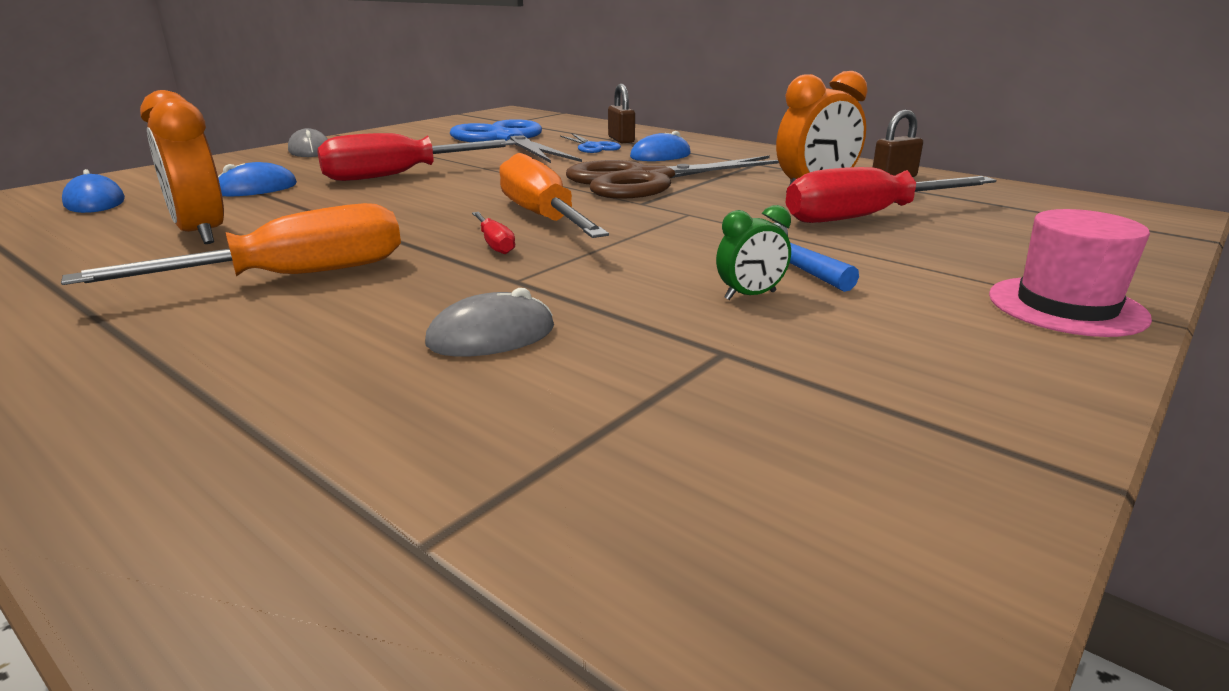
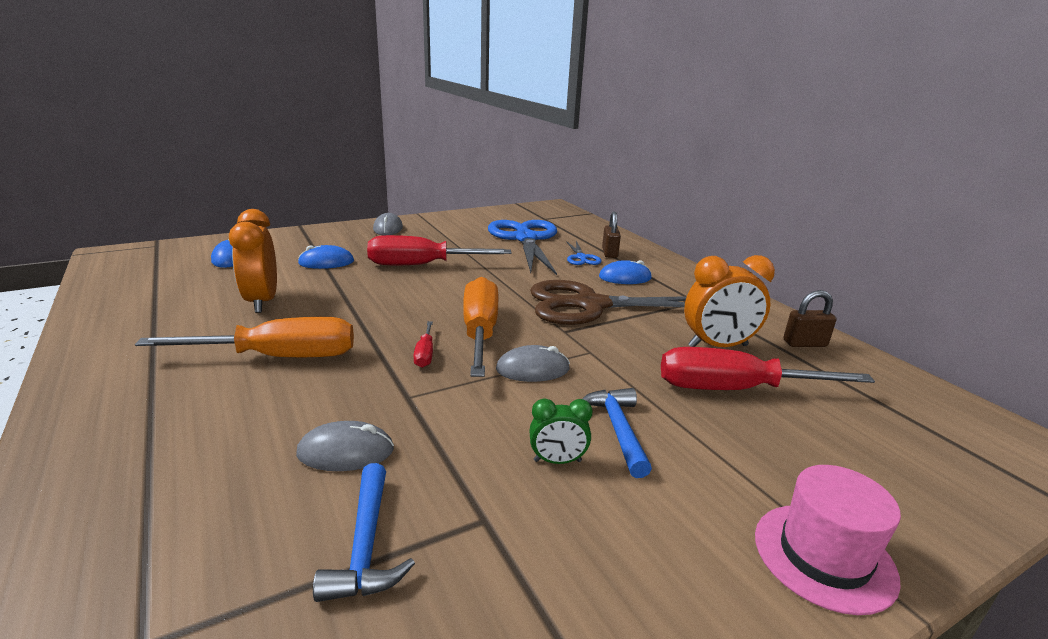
camera: 20 degrees right, 0 degrees up
none -> blue hammer [313,463,415,602]
none -> grey mouse [496,345,570,382]

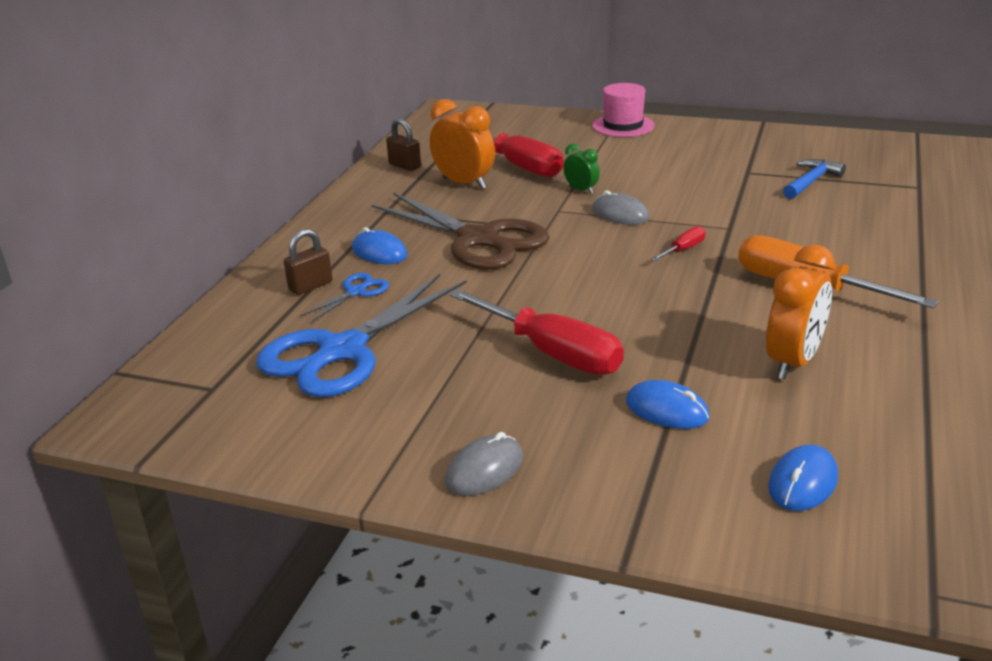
camera: 130 degrees left, 5 degrees up
grey mouse [296,421,394,471] -> none
orange screwdriver [463,277,498,377] -> none
green clock [529,398,592,464] -> green clock moved to [563,144,600,194]
blue hammer [582,388,652,478] -> none

